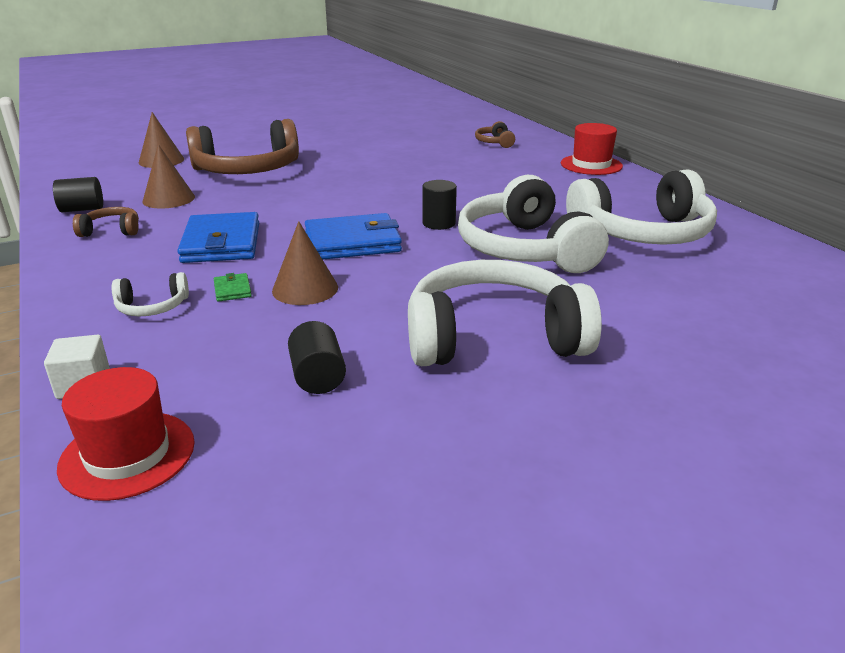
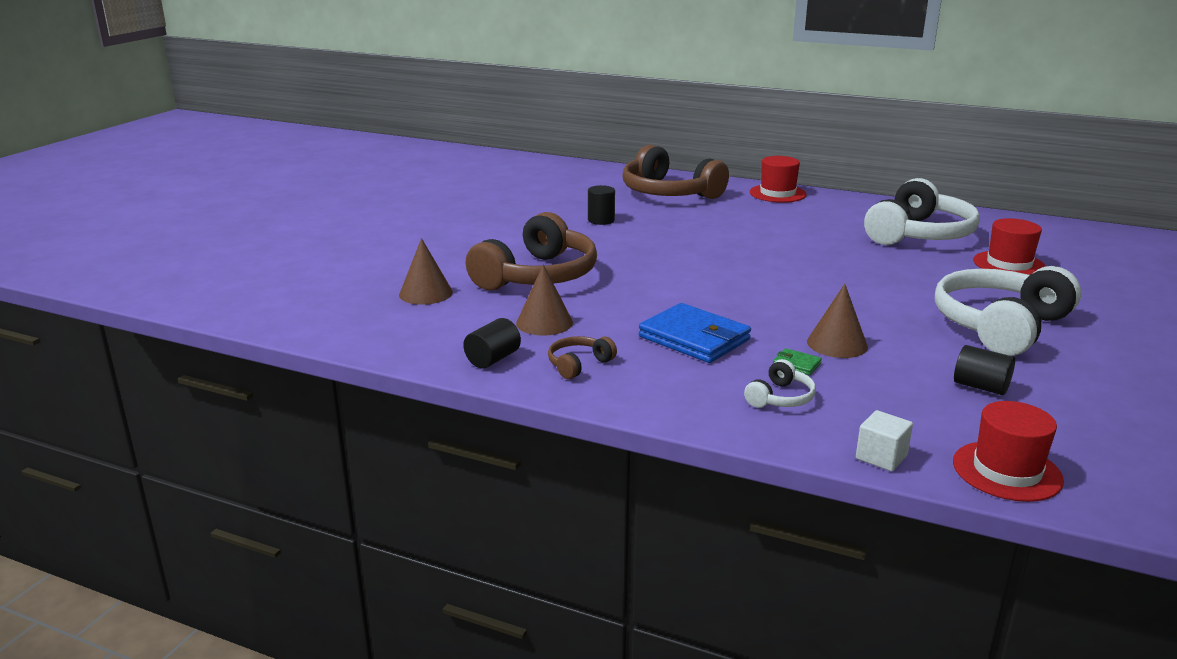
camera: 40 degrees left, 5 degrees down
blue wallet [305,213,402,260] -> none
black cylinder [422,180,457,230] -> black cylinder moved to [588,185,615,225]
white headphones [458,175,609,273] -> none
brown headphones [475,121,515,148] -> brown headphones [623,145,729,199], size x2.31
none -> red hat [973,218,1046,275]

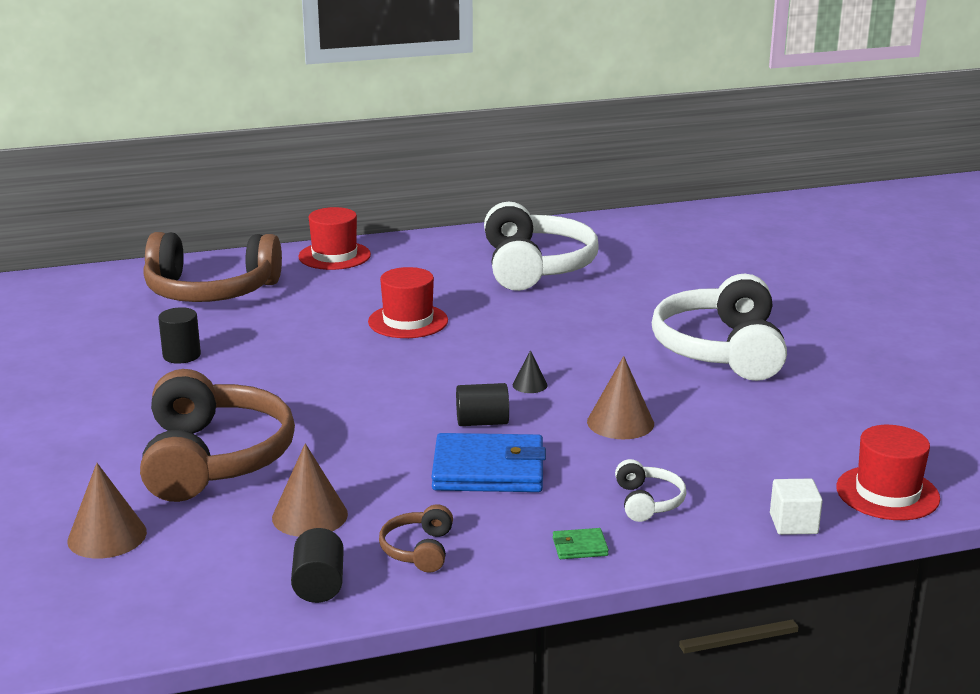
camera: 40 degrees left, 0 degrees up
green wallet [773,348,822,375] -> green wallet moved to [553,528,609,559]
black cylinder [954,345,1015,395] -> black cylinder moved to [456,383,509,426]
red hat [973,218,1046,275] -> red hat moved to [368,267,448,338]
none -> black cone [513,350,547,393]

